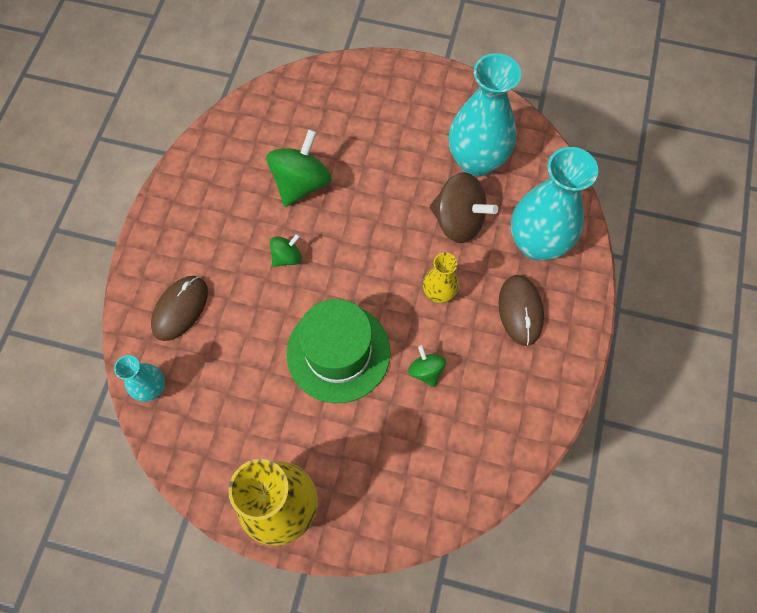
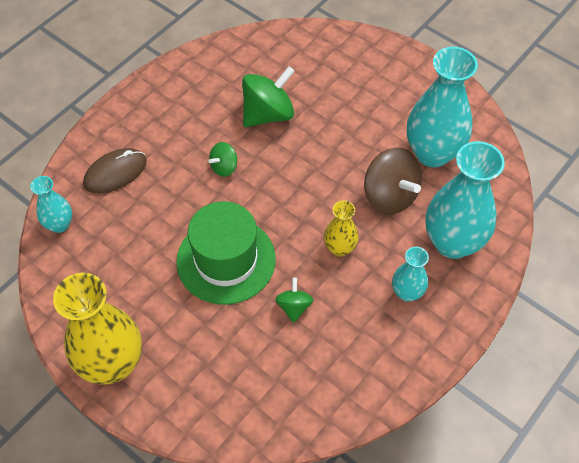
camera: 25 degrees right, 10 degrees down
green spinning top [270,234,302,267] -> green spinning top turned 150 degrees clockwise [208,142,237,177]
brown mouse [499,275,544,346] -> turquoise vase [392,247,429,302]

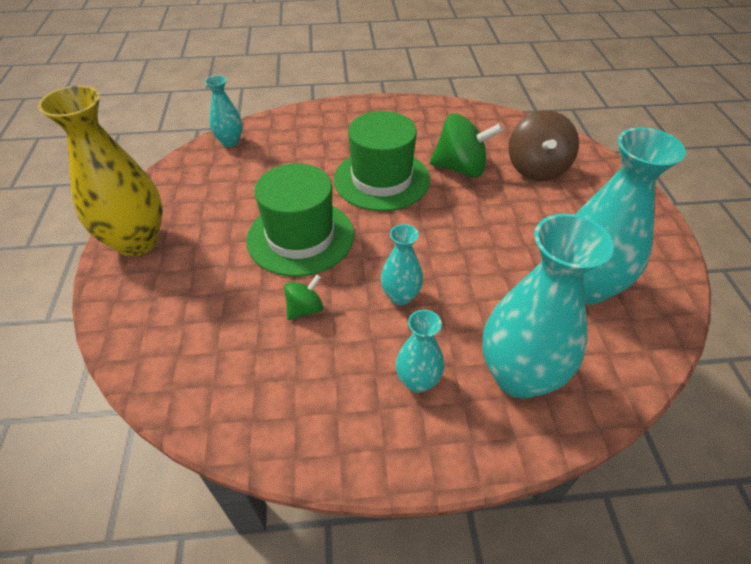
camera: 45 degrees right, 10 degrees down
brown mouse [83,148,147,194] -> none
green spinning top [208,142,237,177] -> green hat [334,111,430,211]
yellow vase [324,200,359,257] -> turquoise vase [381,224,423,305]
brown spinning top [364,147,422,215] -> brown spinning top moved to [509,110,579,181]

